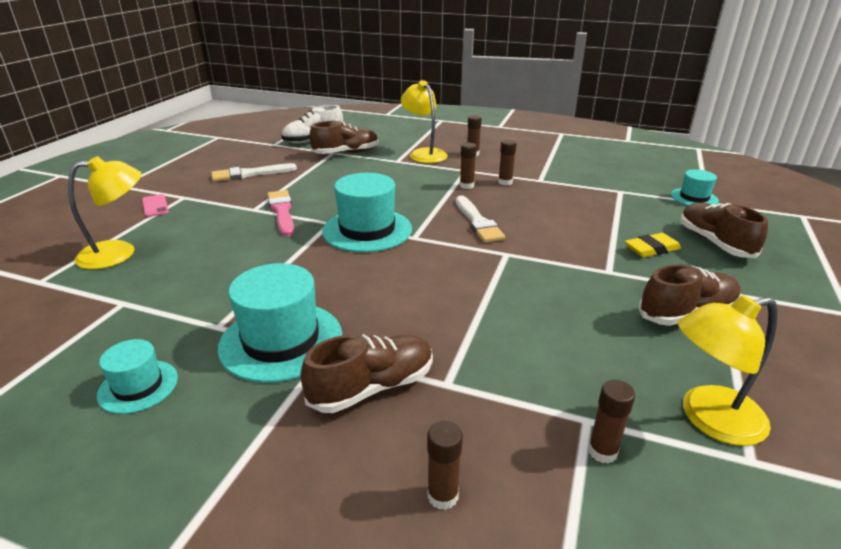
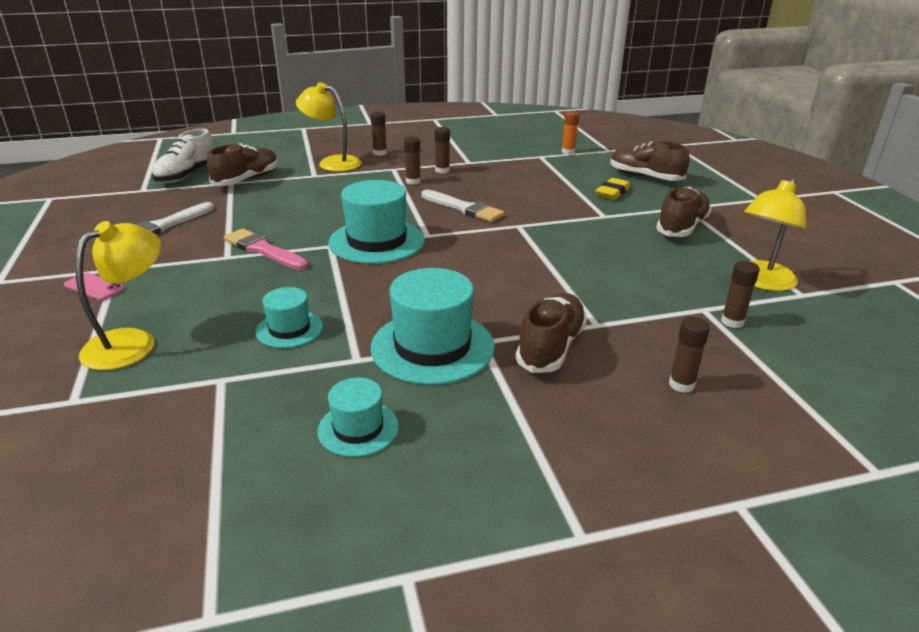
camera: 35 degrees left, 0 degrees up
turquoise hat [671,169,719,205] -> turquoise hat moved to [255,287,323,348]
none -> orange glue stick [562,111,579,155]

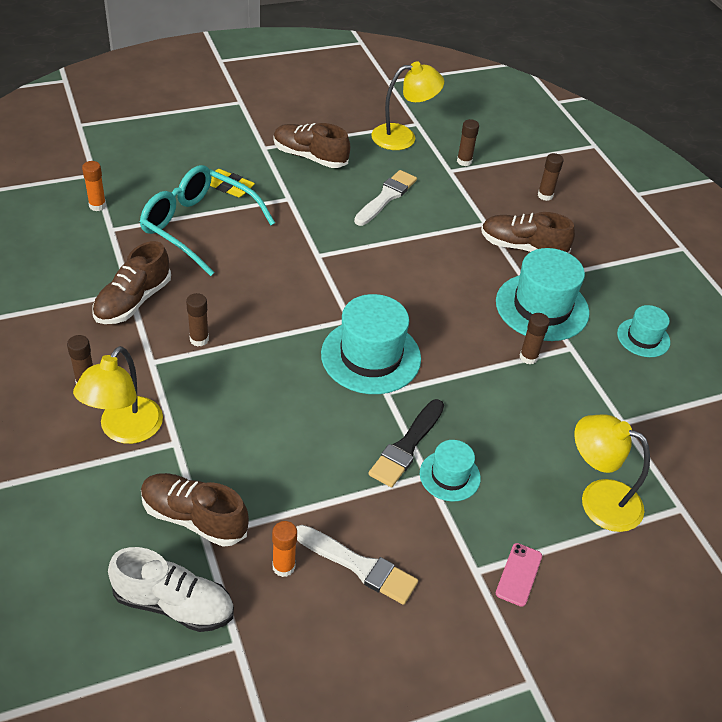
camera: 100 degrees left, 15 degrees up
pink brush [224,228,309,270] -> black brush [369,399,444,487]
turquoise hat [255,287,323,348] -> turquoise hat moved to [420,440,481,501]
white brush [422,190,505,222] -> white brush moved to [354,170,417,226]
brown glue stick [435,127,450,174] -> brown glue stick moved to [520,313,550,364]
brown shoe [610,141,690,181] -> brown shoe moved to [92,241,171,324]
yellow lamp [744,178,806,291] -> yellow lamp turned 45 degrees counterclockwise [371,62,444,150]
none -> turquoise glasses [140,165,275,276]
none -> orange glue stick [272,521,297,577]

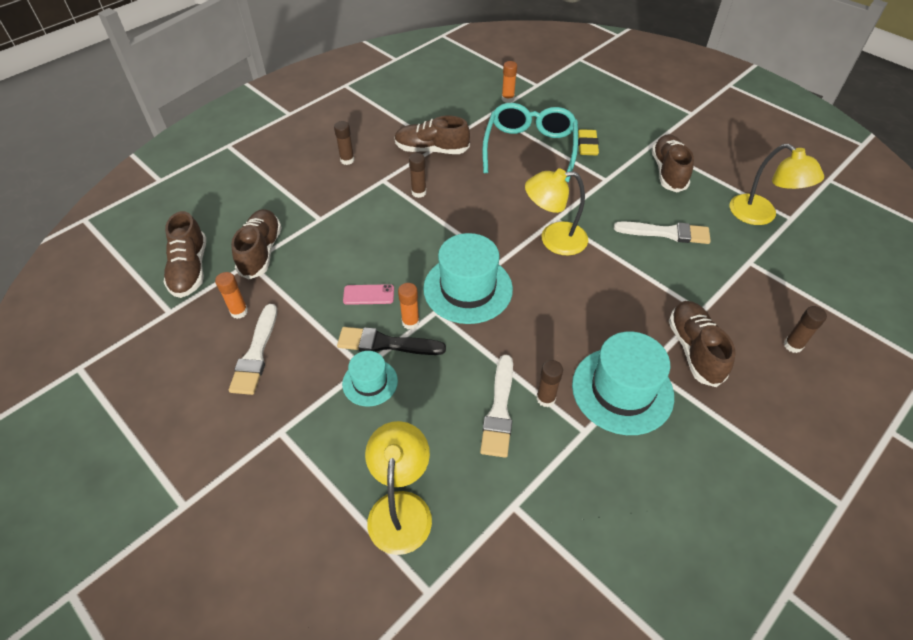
camera: 70 degrees right, 5 degrees up
yellow lamp [73,346,163,444] -> yellow lamp moved to [525,168,588,255]
white shoe [108,547,234,632] -> brown shoe [163,211,206,298]
brown glue stick [457,119,479,166] -> none
pink phone [496,543,542,607] -> pink phone moved to [343,284,394,305]
turquoise hat [617,305,670,357] -> none
none -> orange glue stick [398,283,420,330]
none -> white brush [480,355,513,458]

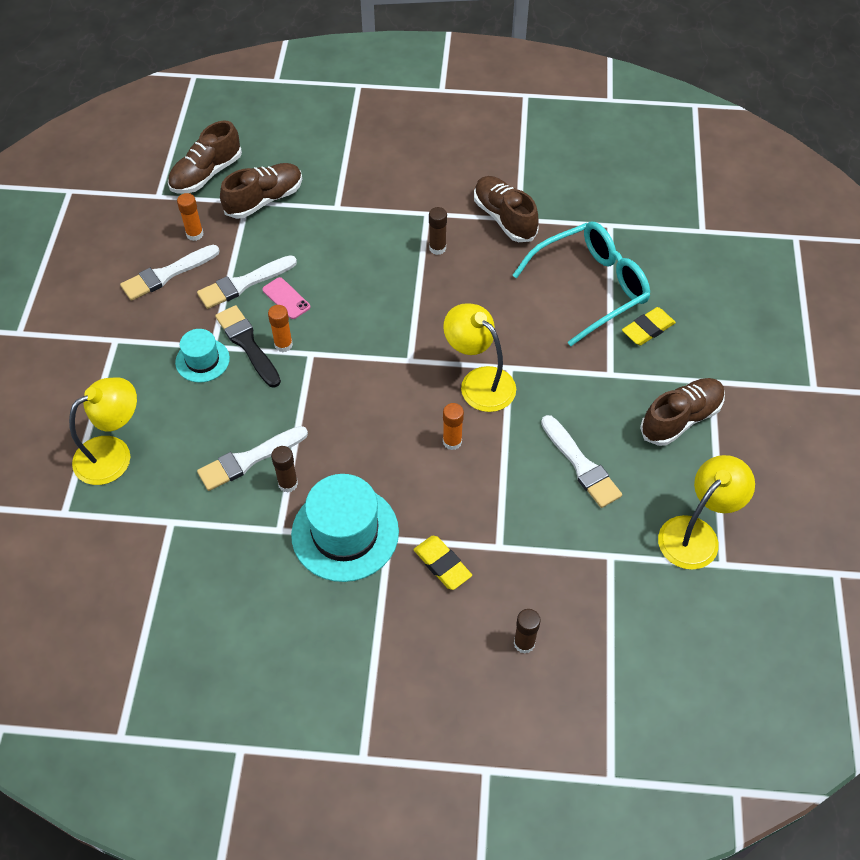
camera: 50 degrees right, 5 degrees up
brown glue stick [334,121,354,165] -> none
turquoise hat [423,233,513,324] -> none
orange glue stick [502,61,517,103] -> orange glue stick moved to [443,403,464,450]
brown shoe [669,301,736,387] -> yellow eraser [414,536,472,590]
yellow lamp [730,144,824,225] -> yellow lamp turned 150 degrees counterclockwise [658,455,755,570]
none -> white brush [197,255,297,309]

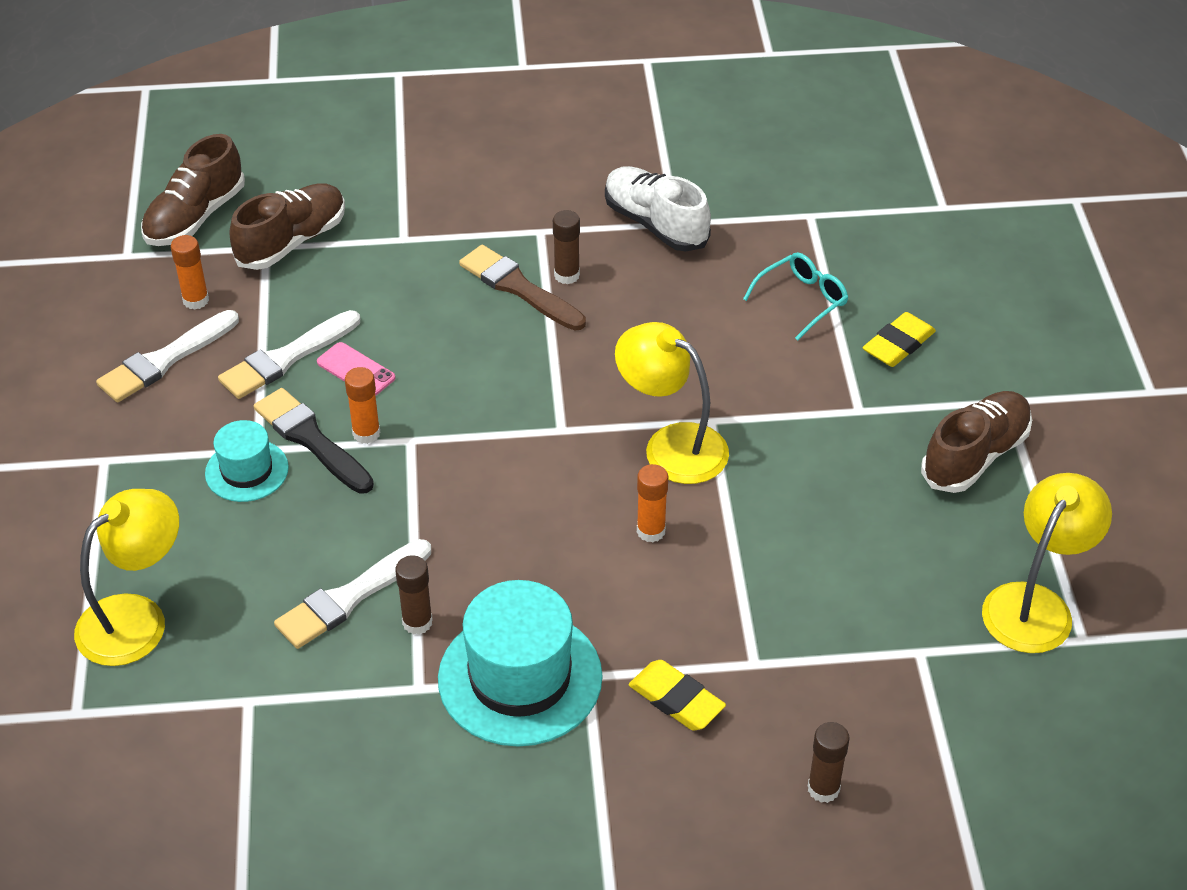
camera: 10 degrees left, 10 degrees down
brown shoe [474,176,539,242] -> white shoe [605,166,711,252]
turquoise glasses [512,222,650,346] -> turquoise glasses [743,252,848,340], size x0.51
white brush [541,415,622,508] -> none
none -> brown brush [459,245,586,330]

